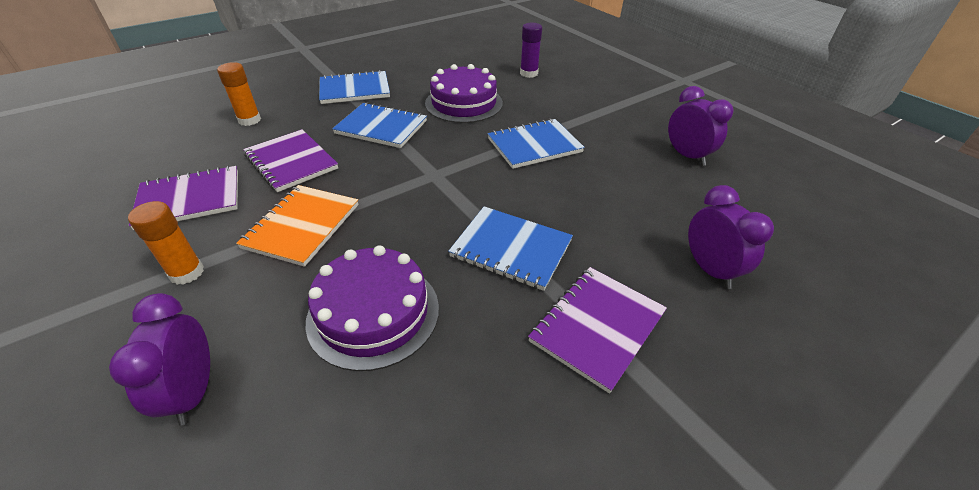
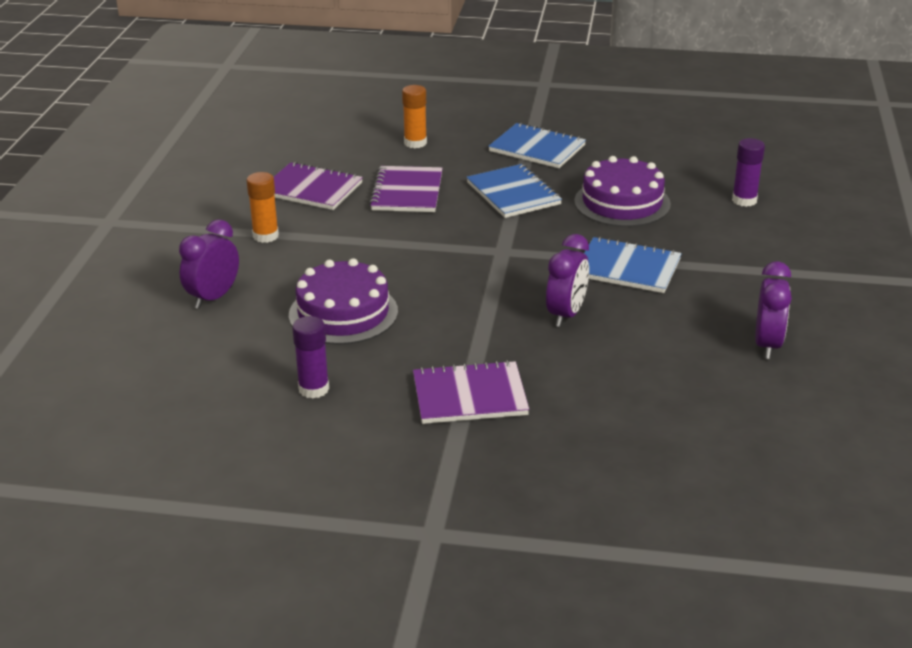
camera: 45 degrees right, 10 degrees down
orange notebook [236,185,358,267] -> none
blue notebook [448,206,573,291] -> none
purple clock [688,185,774,289] -> purple clock moved to [546,234,589,327]
none -> purple glue stick [292,316,329,399]

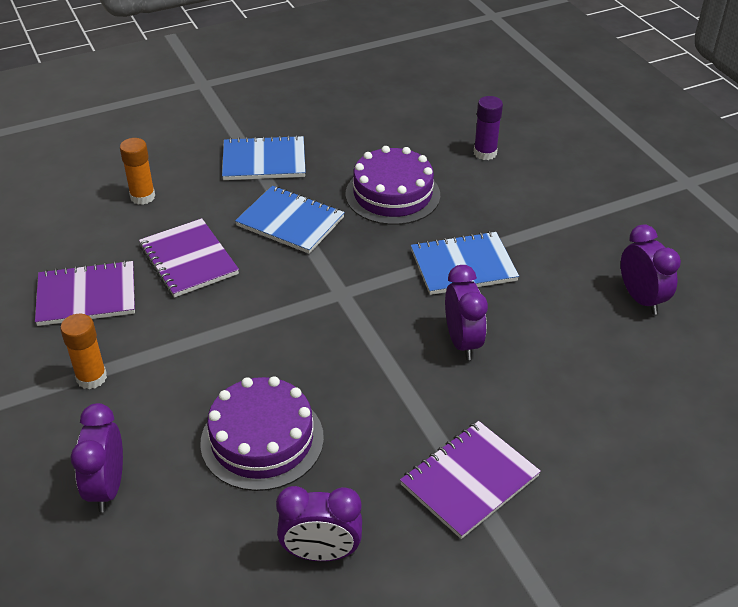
camera: 35 degrees left, 10 degrees up
purple glue stick [292,316,329,399] -> purple clock [276,486,362,561]

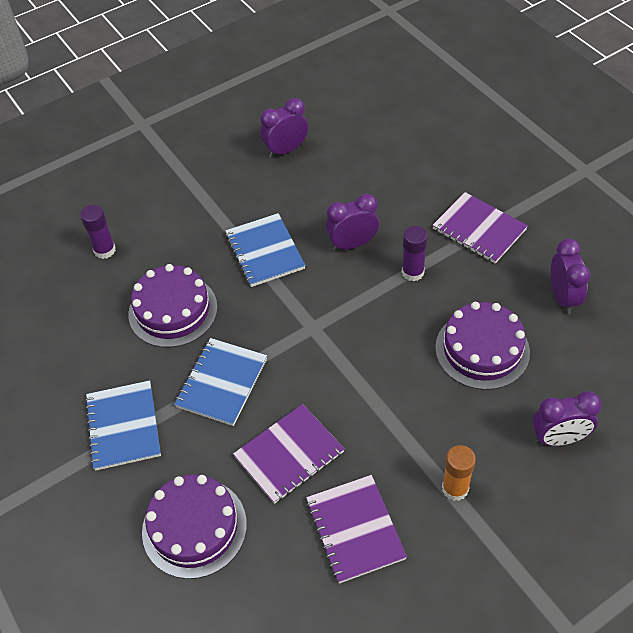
camera: 95 degrees left, 10 degrees up
orange glue stick [120,138,155,205] -> purple cake [142,474,247,579]
none -> purple glue stick [402,226,428,281]

